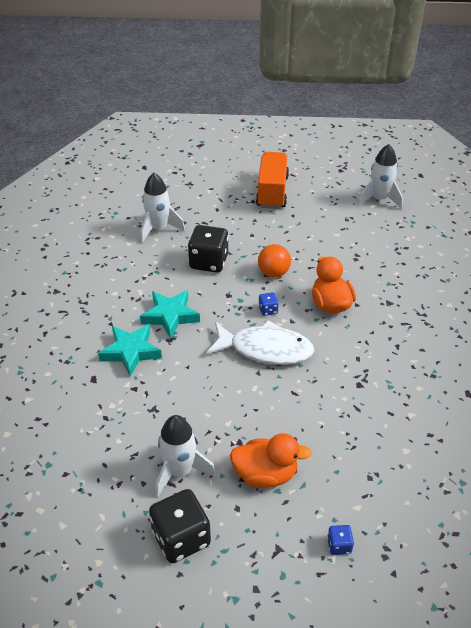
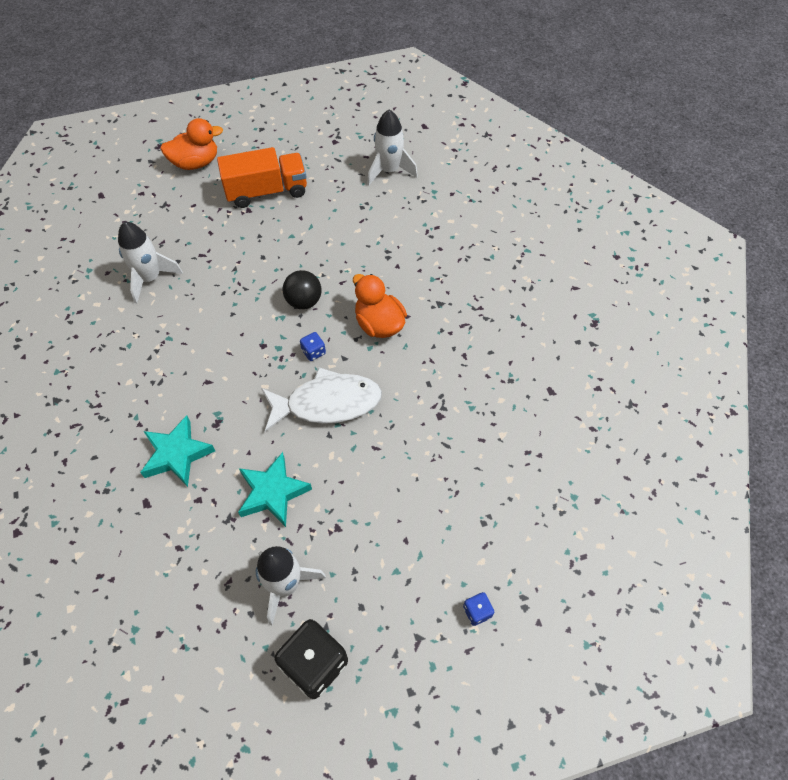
camera: 20 degrees left, 15 degrees up
turquoise star [140,290,200,339] -> turquoise star moved to [238,452,312,527]
black dice [188,225,228,273] -> none
orange duck [230,433,312,488] -> orange duck moved to [160,118,223,170]
orange truck [256,152,289,209] -> orange truck turned 90 degrees clockwise [217,147,307,208]
orange ball [258,244,291,277] -> black ball [283,270,321,309]

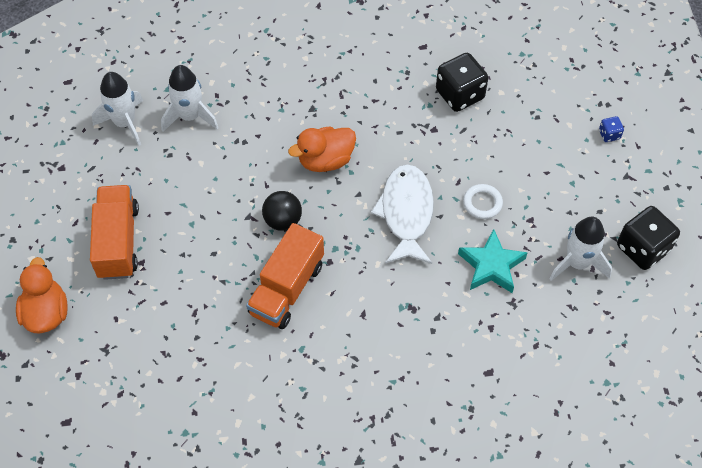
camera: 80 degrees left, 0 degrees up
white rocket [118,222,183,303] -> white rocket moved to [161,65,219,131]
turquoise star [140,415,215,487] -> none
blue dice [300,332,326,361] -> none
none -> orange truck [246,223,324,329]
none -> black dice [436,53,488,112]
none -> white ring [463,184,503,219]

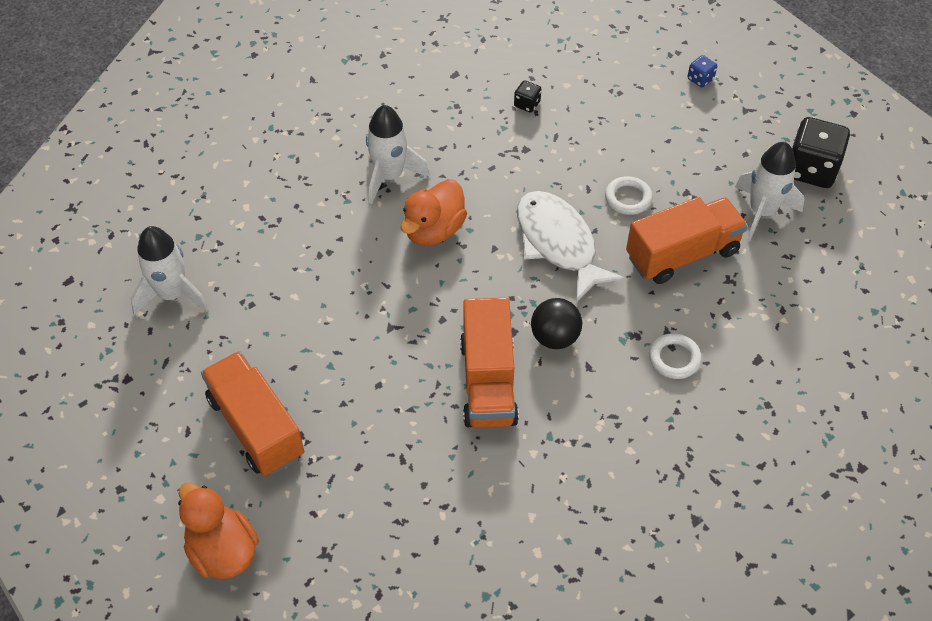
camera: 30 degrees left, 5 degrees down
white rocket [161,65,219,131] -> white rocket moved to [366,105,429,204]
black ball [262,191,302,231] -> black ball moved to [531,298,582,349]
black dice [436,53,488,112] -> black dice [514,80,541,113], size x0.46
turquoise star [458,229,528,293] -> orange truck [626,197,748,284]
none -> white ring [649,333,702,379]

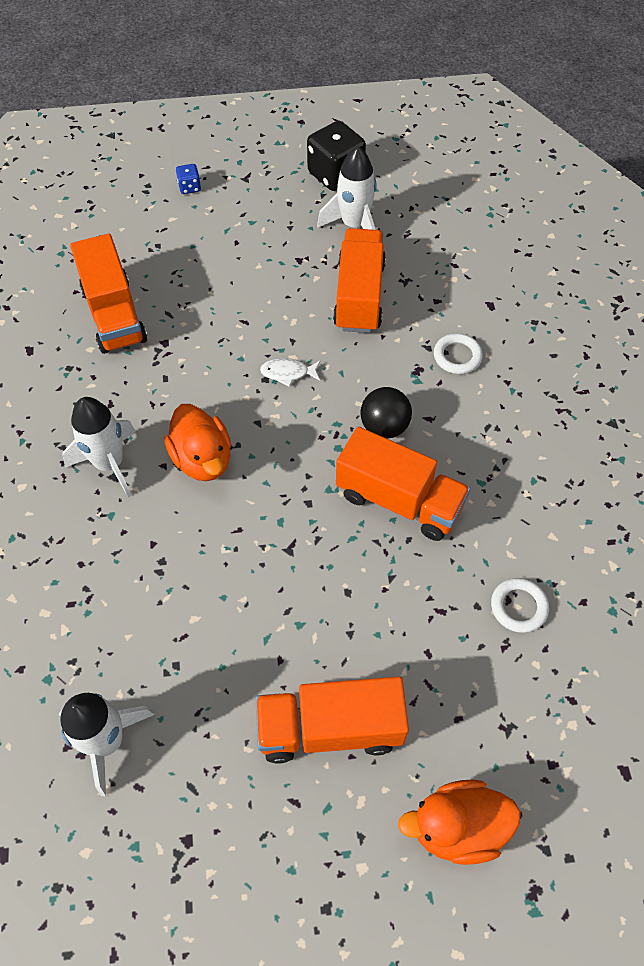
camera: 60 degrees left, 5 degrees up
black dice [514,80,541,113] -> orange truck [70,233,147,354]
white fish [517,191,625,303] -> white fish [260,358,321,387], size x0.43
white ring [605,176,652,215] -> white ring moved to [491,578,549,633]

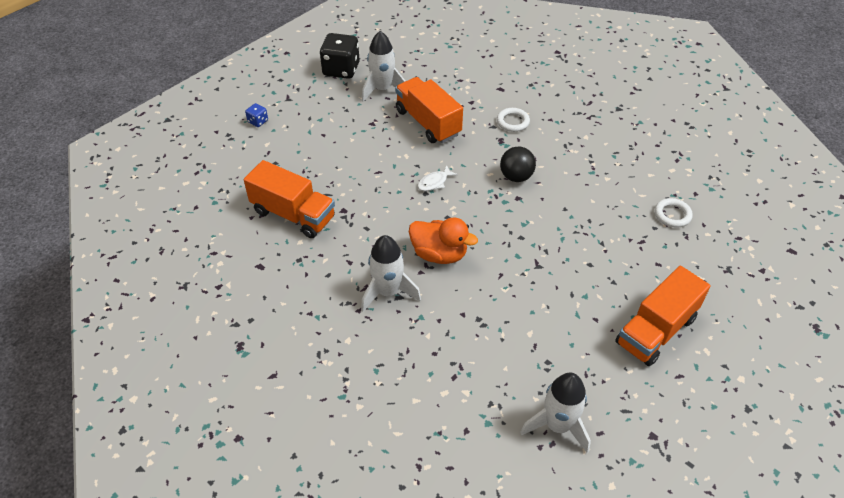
camera: 40 degrees left, 10 degrees down
orange truck [336,427,470,541] -> none
orange duck [398,779,521,865] -> none

